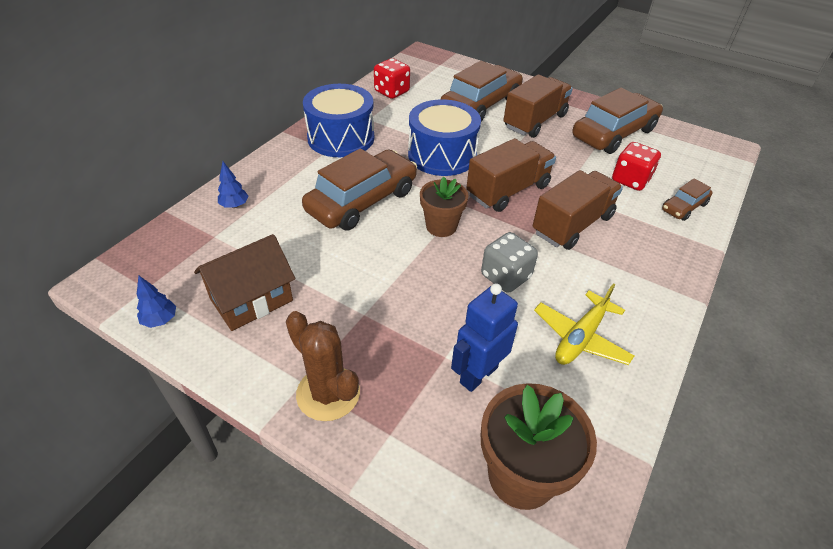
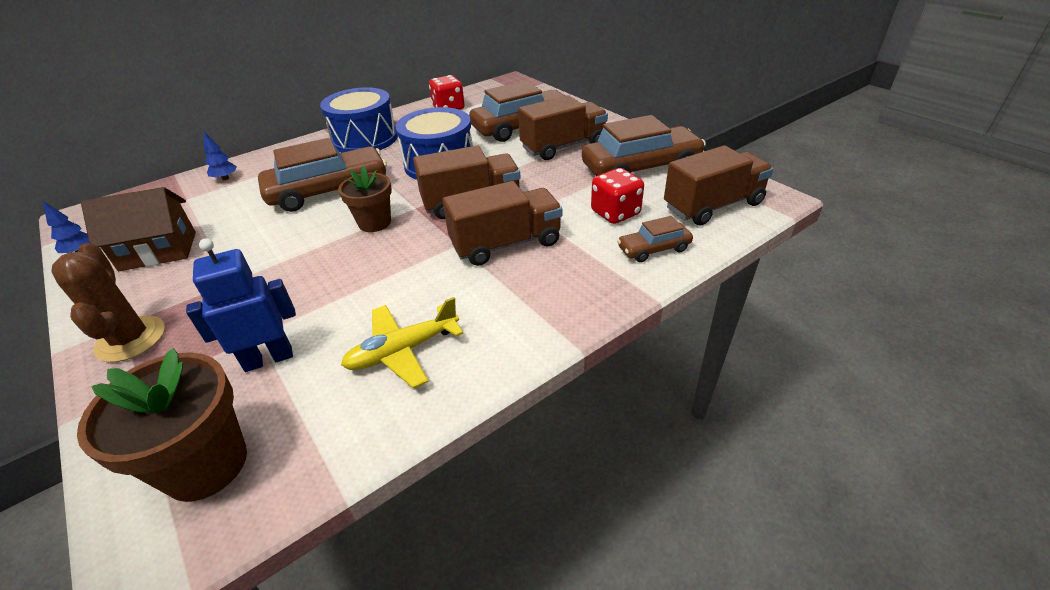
camera: 25 degrees right, 5 degrees down
grey dice [481,232,538,293] -> none
none -> brown truck [664,145,774,225]

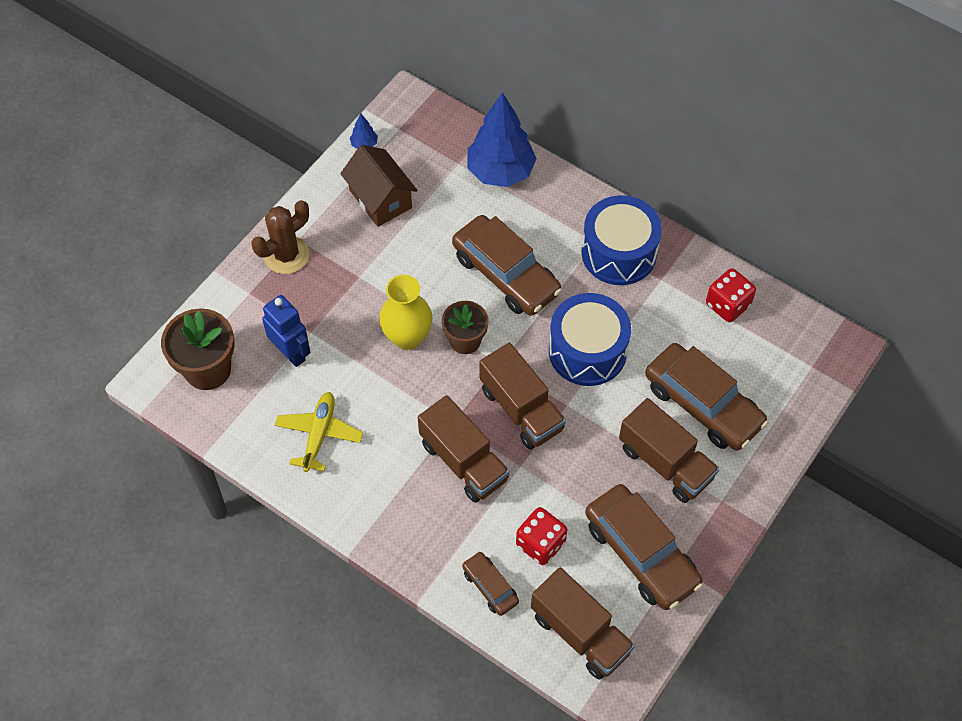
camera: 70 degrees right, 20 degrees up
blue tree [204,132,237,180] -> blue tree [468,92,537,187], size x2.43
yellow plane [341,297,463,388] -> yellow plane turned 60 degrees clockwise [275,392,363,472]
none -> yellow vase [379,275,432,350]

